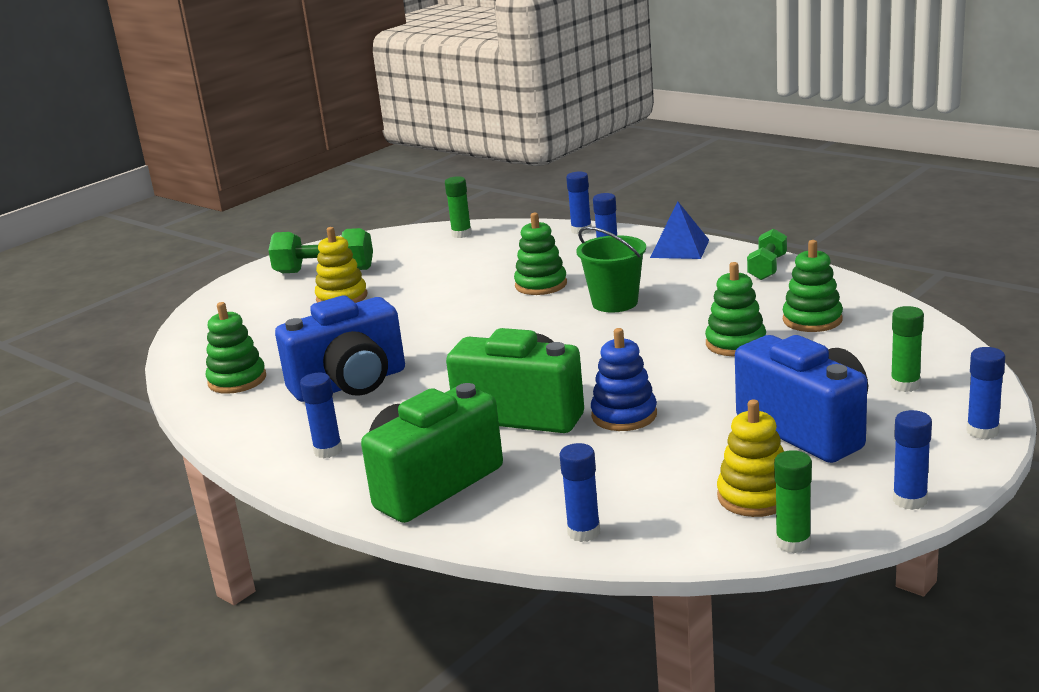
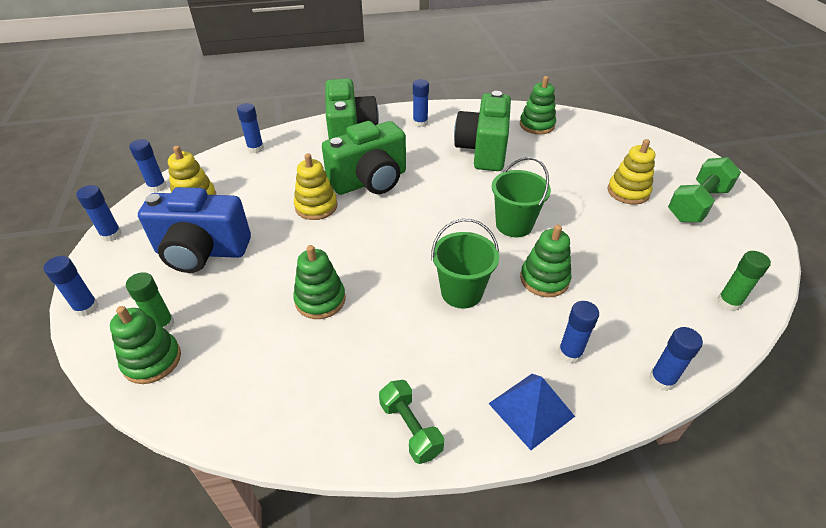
camera: 125 degrees right, 20 degrees up
blue camera [275,296,405,402] -> green camera [454,91,511,171]
blue stacking toy [591,328,657,431] -> yellow stacking toy [294,154,337,220]
green glue stick [774,450,812,553] -> blue glue stick [129,139,166,193]
green stacking toy [783,240,843,332] -> green stacking toy moved to [110,306,181,384]
none -> green bucket [492,157,551,237]

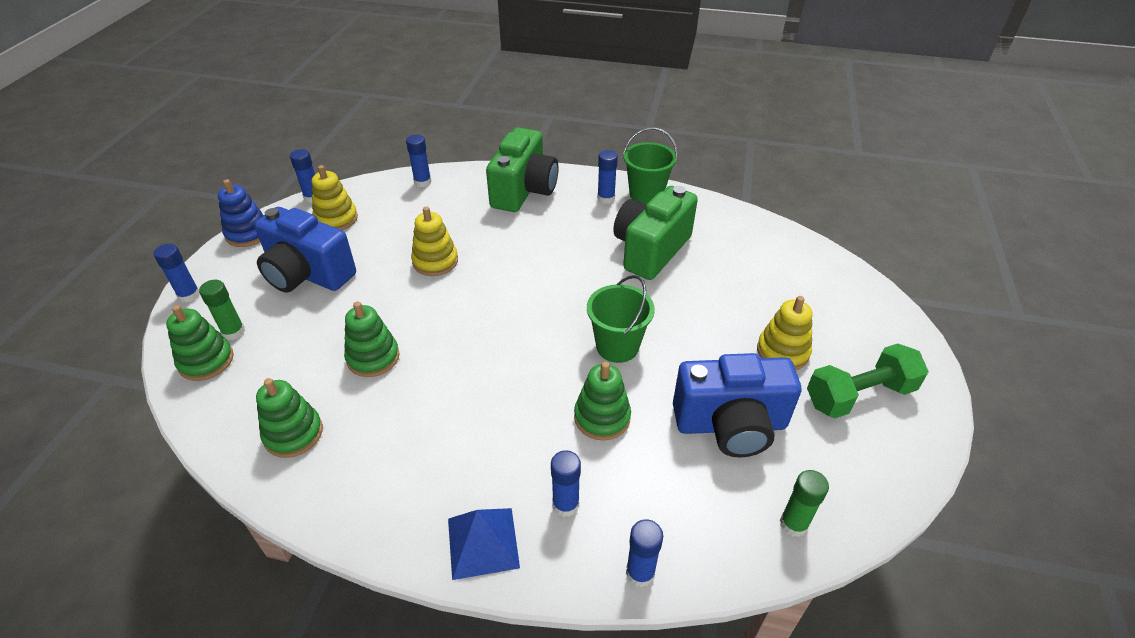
camera: 25 degrees right, 0 degrees up
blue glue stick [76,185,122,242] -> blue stacking toy [218,179,264,247]
green camera [322,121,406,195] -> none
green dumbbell [379,380,444,464] -> none
green bucket [431,219,499,309] -> green bucket moved to [623,128,678,204]
green stacking toy [520,76,556,134] -> green stacking toy moved to [256,378,323,458]
none -> blue camera [673,353,801,457]

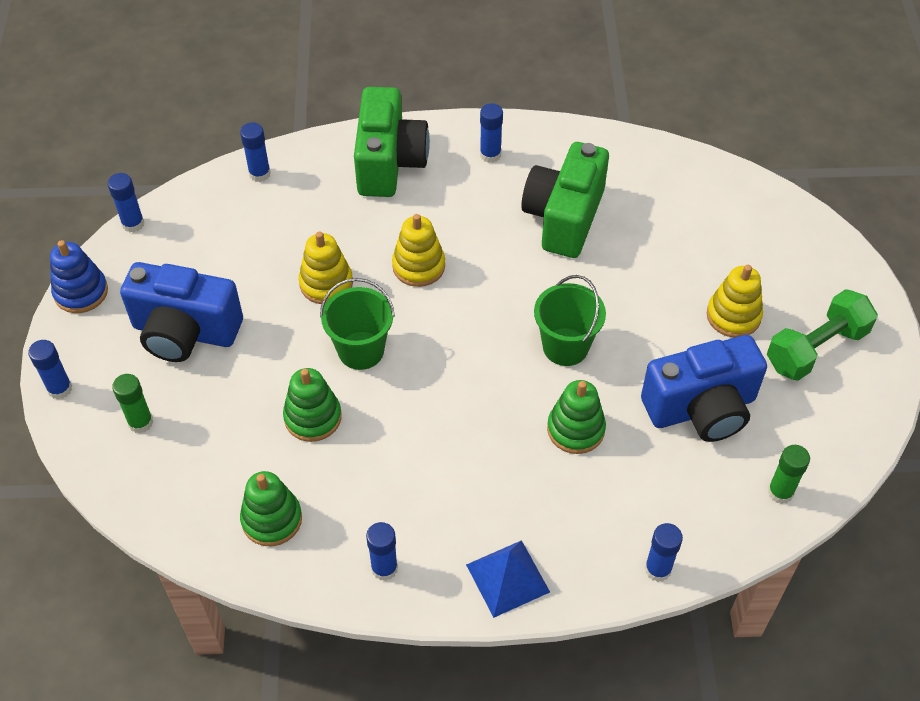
camera: 15 degrees left, 10 degrees up
green stacking toy [166,305,234,381] -> none
yellow stacking toy [312,165,358,230] -> yellow stacking toy moved to [392,214,445,287]
blue glue stick [551,450,581,517] -> blue glue stick moved to [366,522,398,581]
green bucket [623,128,678,204] -> green bucket moved to [320,278,395,370]

